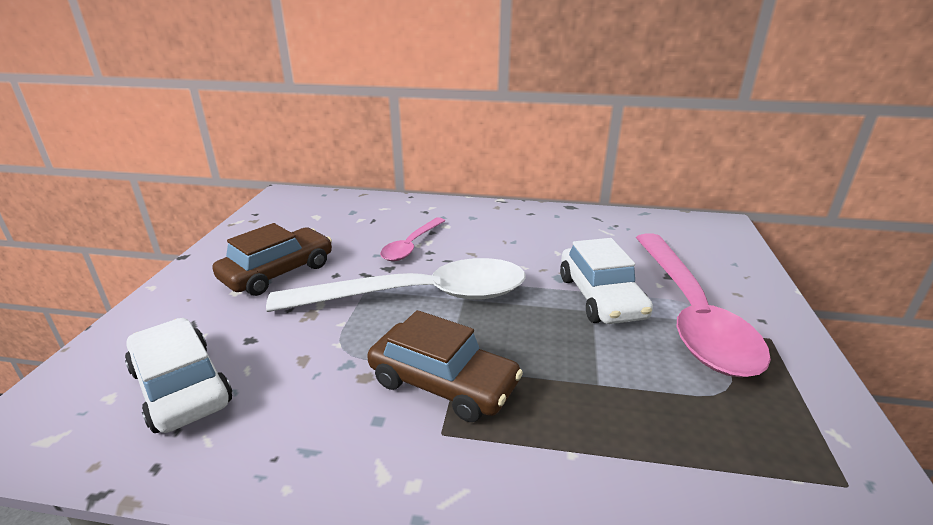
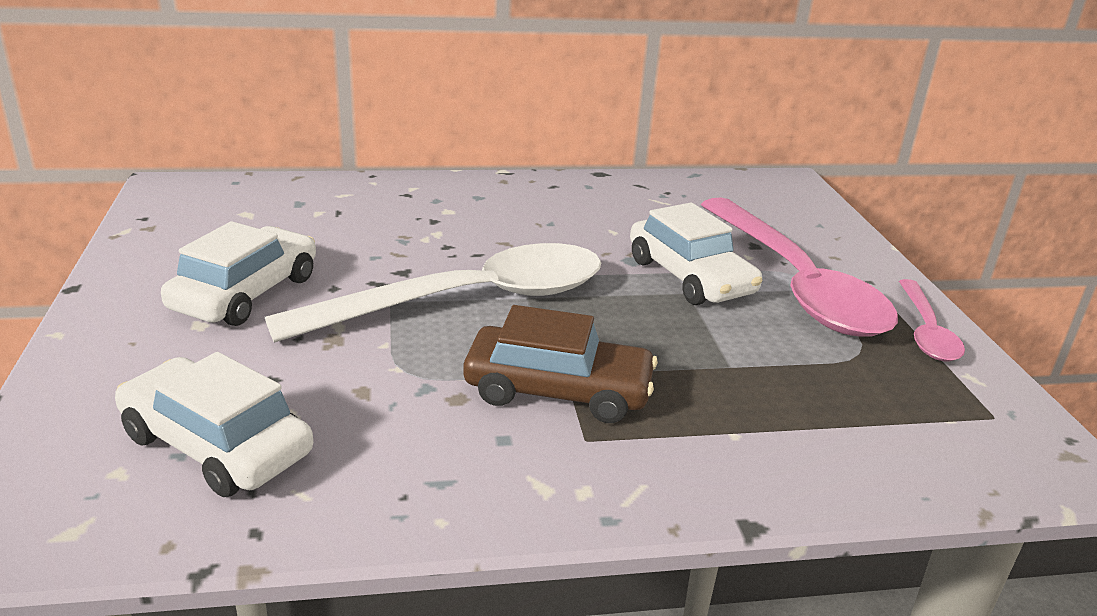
camera: 20 degrees left, 0 degrees up
brown car [213,223,332,296] -> white car [161,221,316,326]
pink spoon [380,217,445,261] -> pink spoon moved to [899,279,965,361]

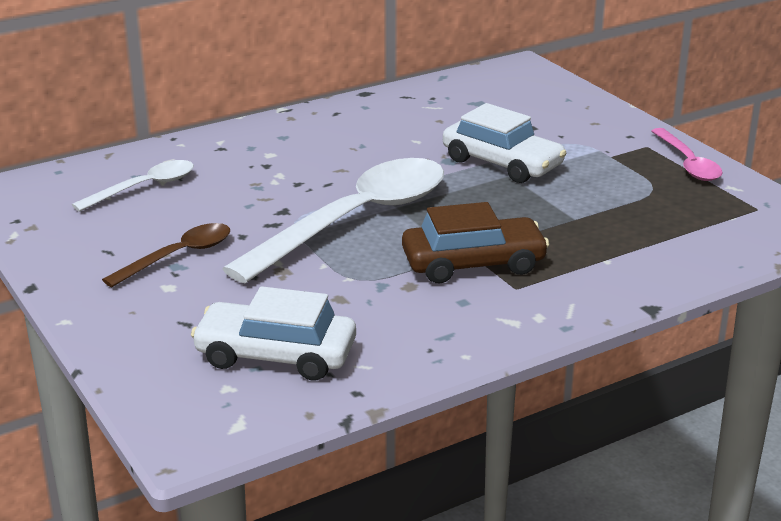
camera: 20 degrees left, 0 degrees up
white car [161,221,316,326] -> brown spoon [102,223,230,287]
pink spoon [701,197,898,337] -> none
none -> white spoon [72,160,194,212]

